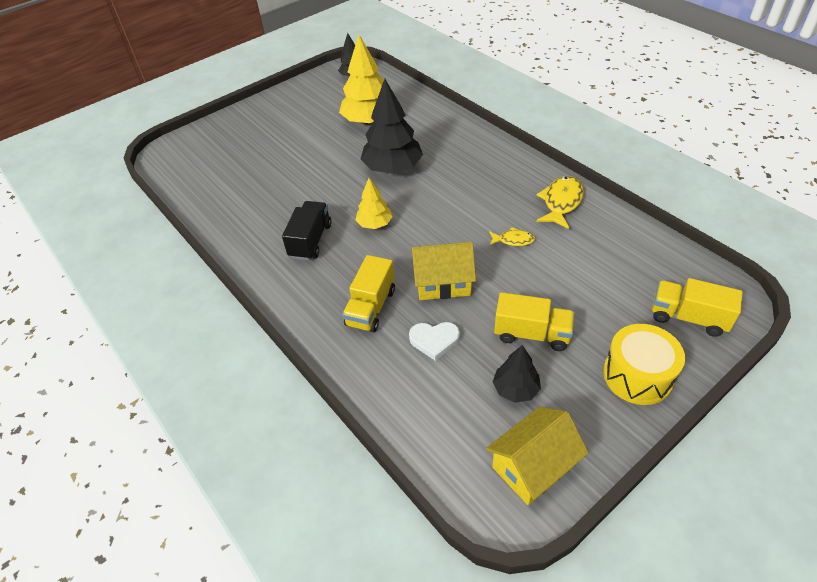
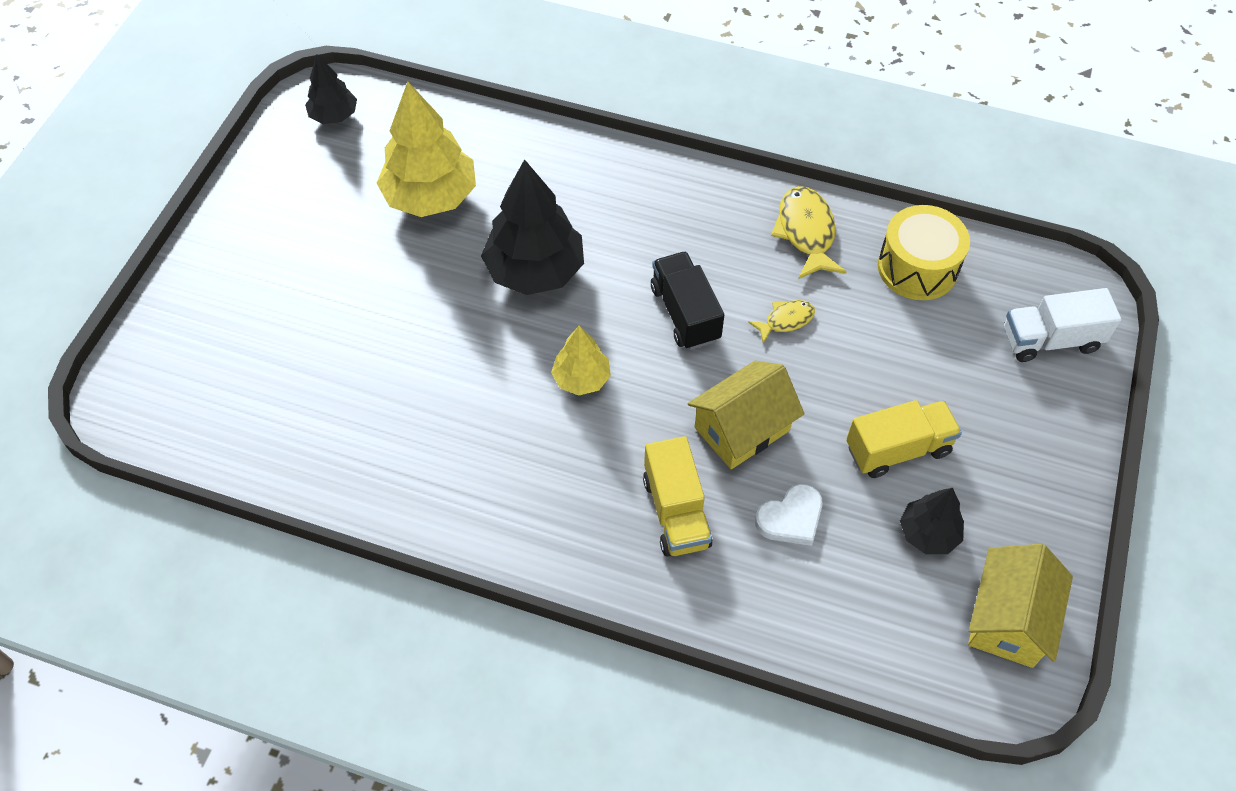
camera: 35 degrees left, 10 degrees up
black truck [282,201,332,260] -> black truck moved to [651,251,724,350]
yellow drum [603,324,685,405] -> yellow drum moved to [878,205,970,300]
yellow truck [652,278,743,337] -> white truck [1004,288,1121,362]

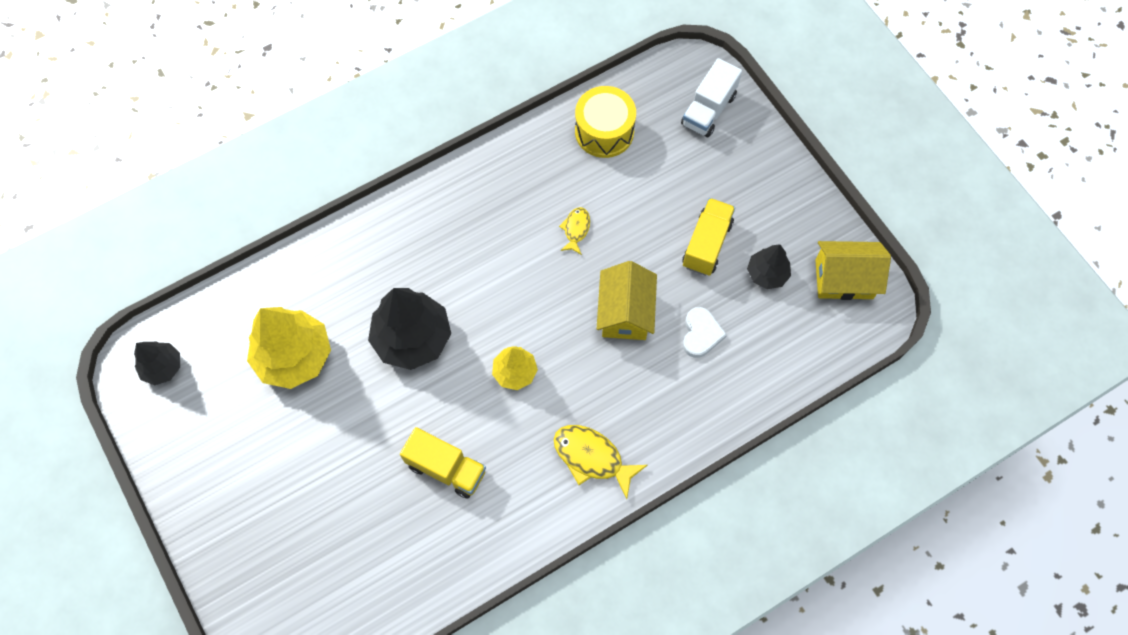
camera: 50 degrees left, 10 degrees up
yellow truck [643,436,713,557] -> yellow truck moved to [400,427,486,499]
black truck [651,251,724,350] -> none
yellow fish [771,186,846,279] -> yellow fish moved to [554,425,648,499]
yellow house [968,544,1073,668] -> yellow house turned 60 degrees counterclockwise [815,241,891,300]

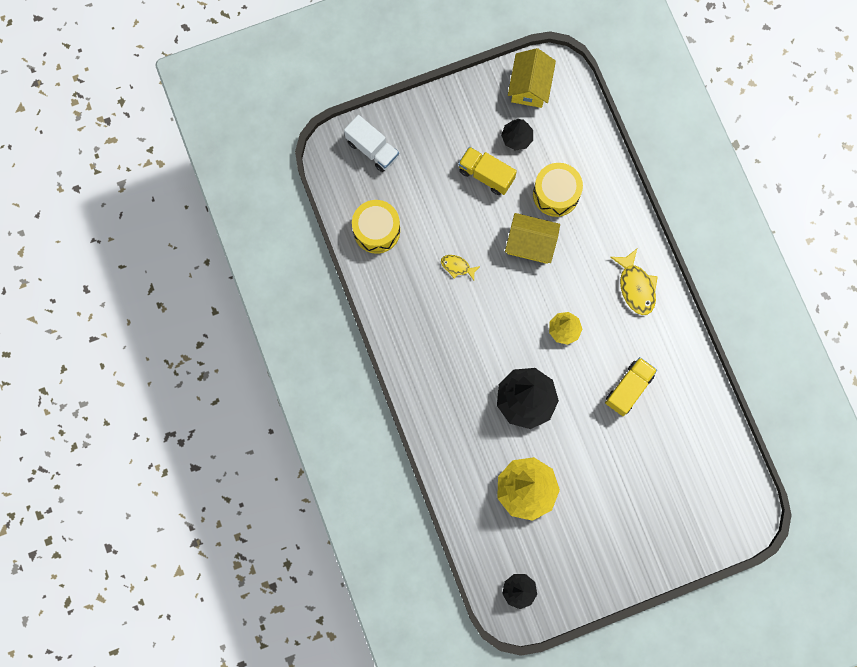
camera: 80 degrees left, 10 degrees up
yellow fish [554,425,648,499] -> yellow fish turned 60 degrees counterclockwise [610,249,658,315]
white heart [683,307,727,358] -> yellow drum [533,163,583,217]

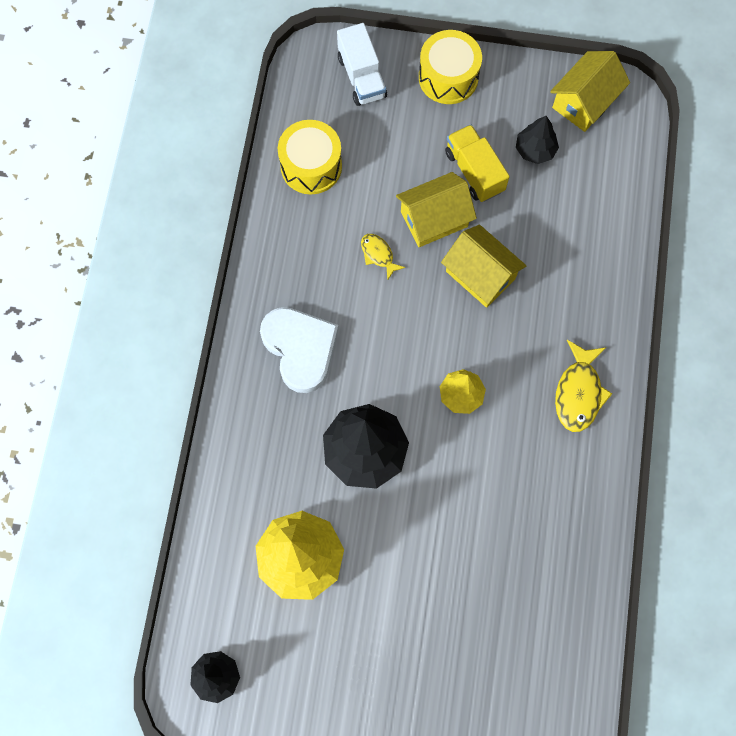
camera: 30 degrees right, 5 degrees down
yellow drum [533,163,583,217] -> yellow drum moved to [419,30,482,104]
yellow truck [605,357,657,416] -> none
none -> white heart [260,307,339,393]
none -> yellow house [396,172,477,247]

